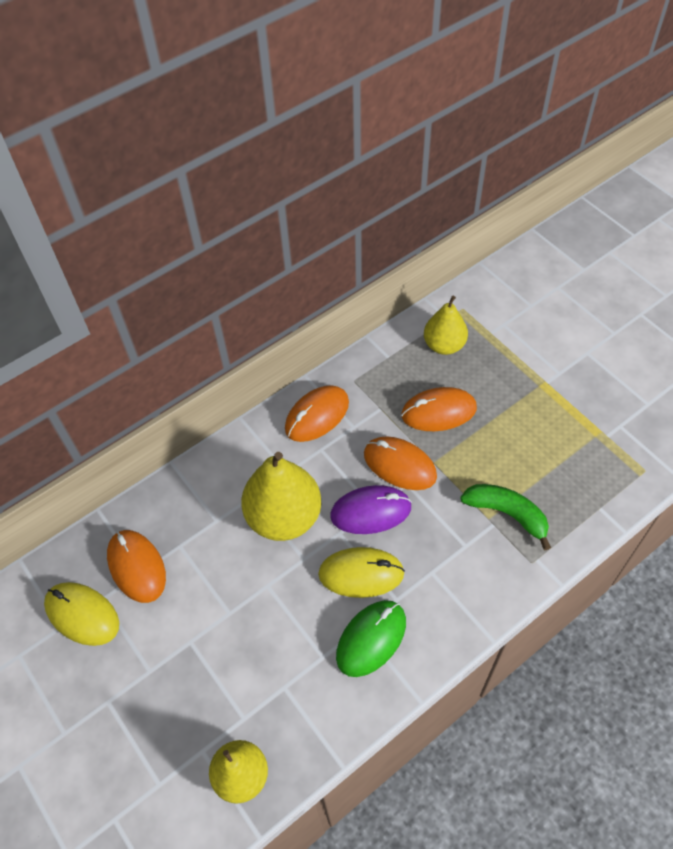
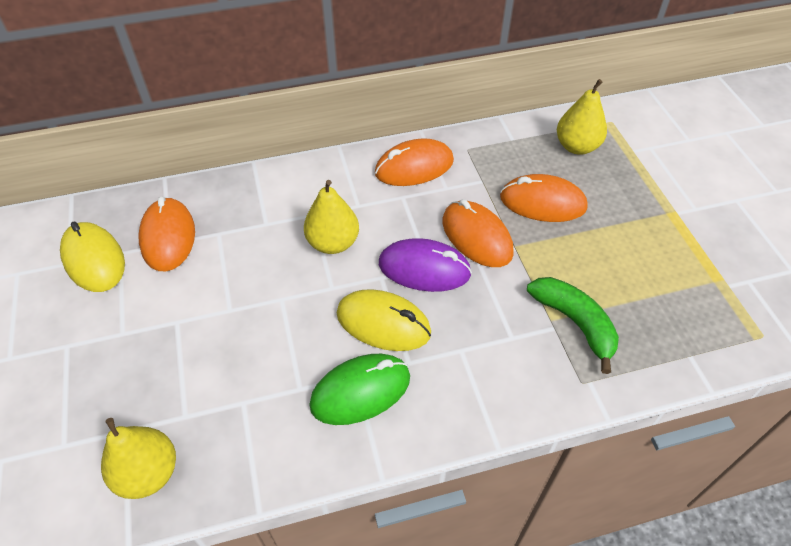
camera: 20 degrees right, 5 degrees down
yellow pear [241,452,321,541] -> yellow pear [304,180,359,254], size x0.63

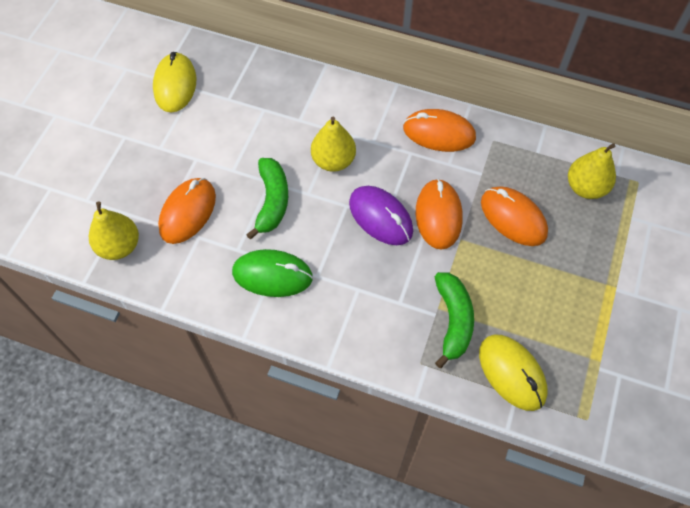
camera: 35 degrees right, 10 degrees up
orange mouse [139,196,195,271] -> orange mouse moved to [158,178,216,244]
yellow mouse [337,289,431,351] -> yellow mouse moved to [479,335,548,411]
none -> green banana [246,158,288,240]

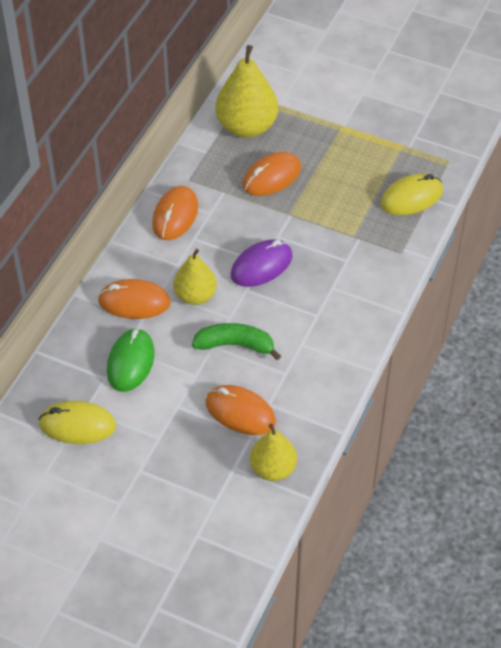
camera: 85 degrees left, 10 degrees down
green mouse [232,249,313,297] -> green mouse moved to [107,328,155,392]
orange mouse [416,178,463,250] -> orange mouse moved to [98,279,171,319]
green banana [435,272,474,368] -> none
yellow pear [568,143,616,199] -> yellow pear [216,45,278,138], size x1.59

